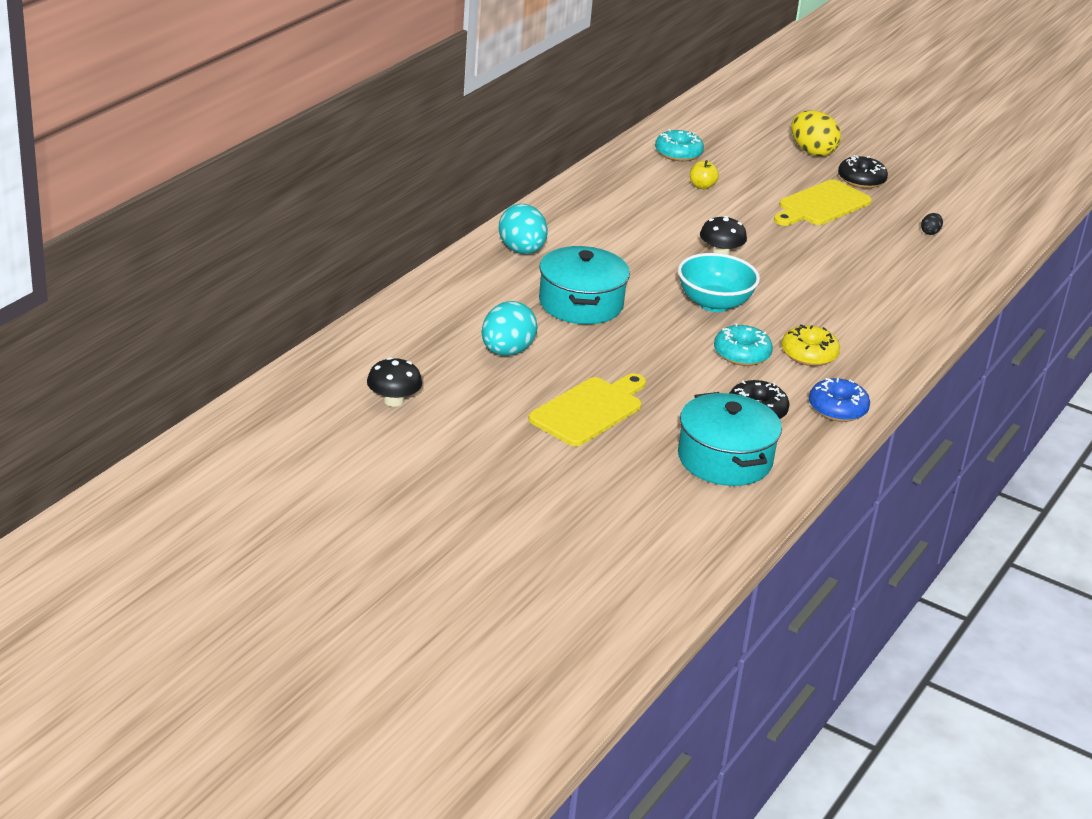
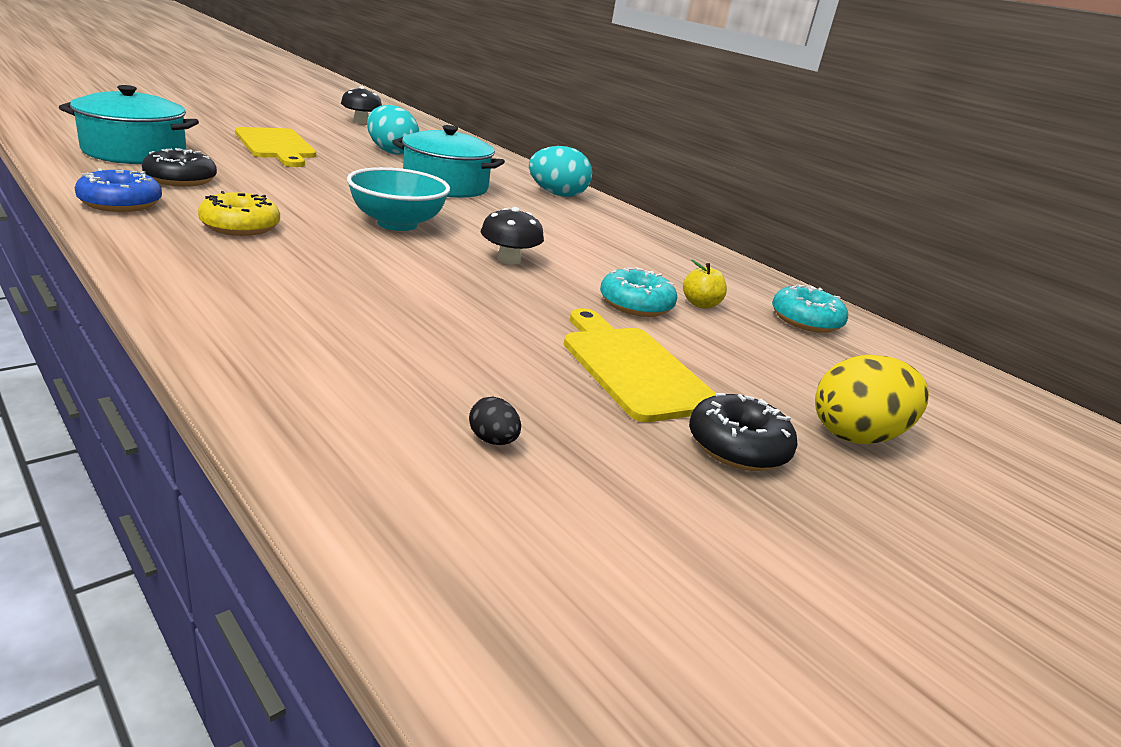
camera: 105 degrees right, 5 degrees down
turquoise donut [714,323,773,366] -> turquoise donut moved to [600,267,677,317]

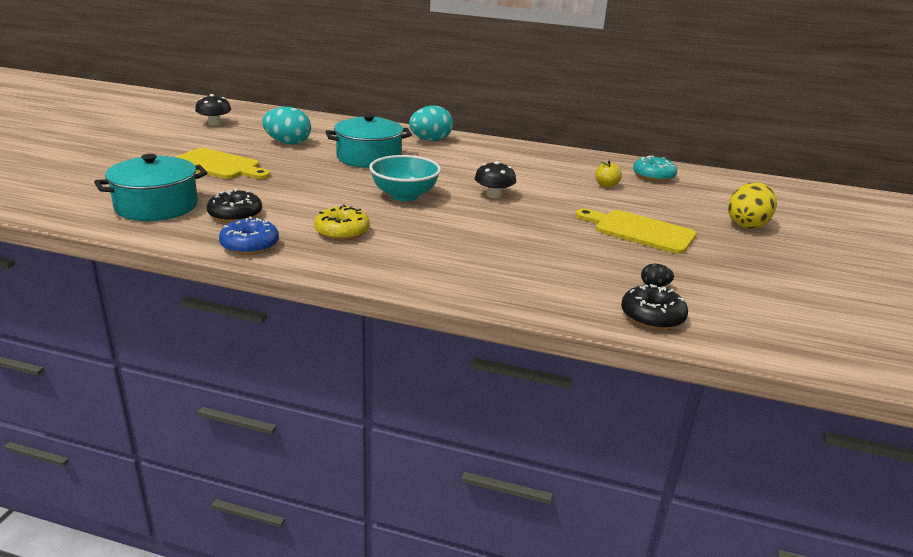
camera: 30 degrees left, 0 degrees up
turquoise donut [600,267,677,317] -> none
black donut [689,393,798,471] -> black donut moved to [621,284,688,330]

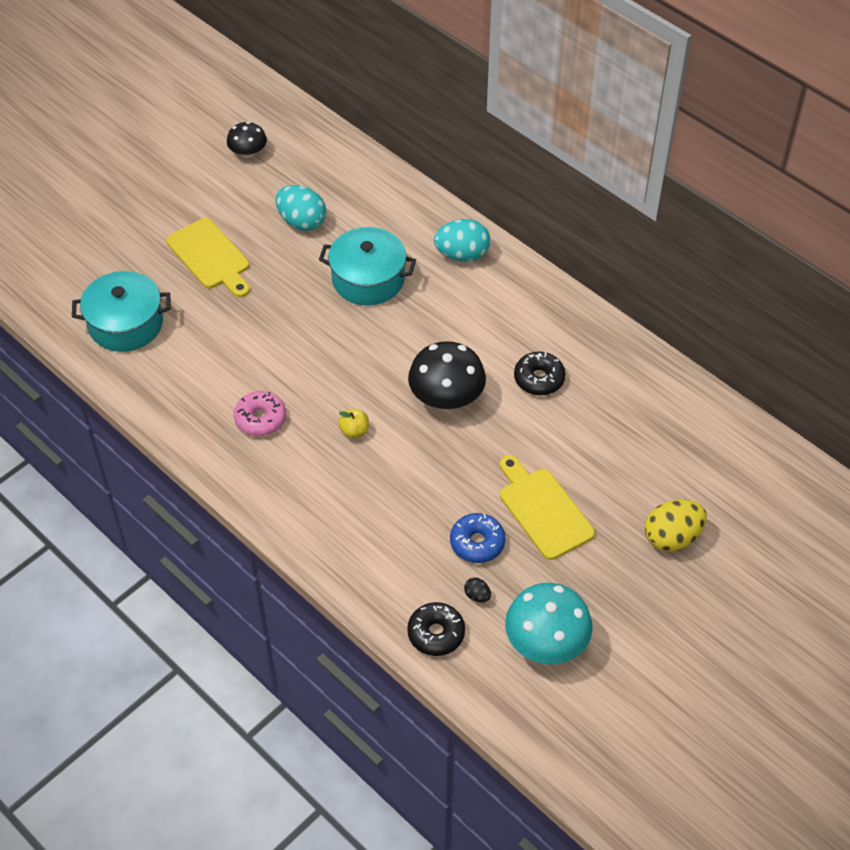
camera: 30 degrees right, 25 degrees up
black donut [207,189,262,223] -> black donut moved to [514,352,566,395]
blue donut [219,217,279,255] -> blue donut moved to [450,513,505,563]
yellow donut [314,205,370,241] -> pink donut [234,391,286,436]
turquoise bowl [369,155,441,201] -> none
black mushroom [475,161,516,199] -> black mushroom [408,341,486,409], size x1.69
yellow apple [596,160,622,188] -> yellow apple moved to [338,409,369,438]
turquoise donut [633,155,677,182] -> none
none -> turquoise mushroom [505,583,593,664]

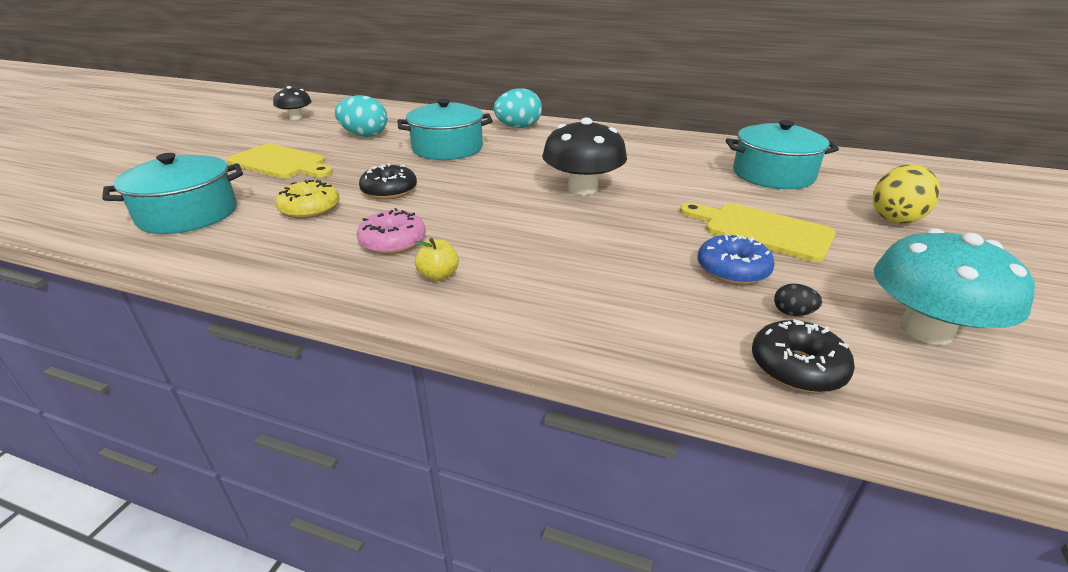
camera: 25 degrees left, 20 degrees down
yellow apple [338,409,369,438] -> yellow apple moved to [414,238,459,281]
black donut [514,352,566,395] -> black donut moved to [359,163,417,200]
none -> yellow donut [275,180,339,219]
none -> turquoise pot [726,120,839,189]

